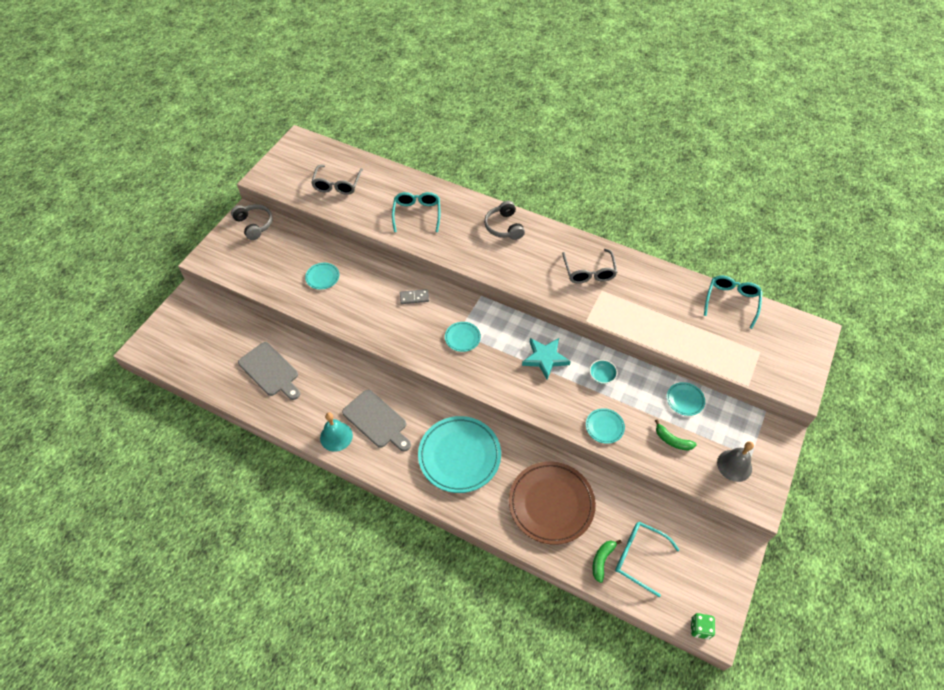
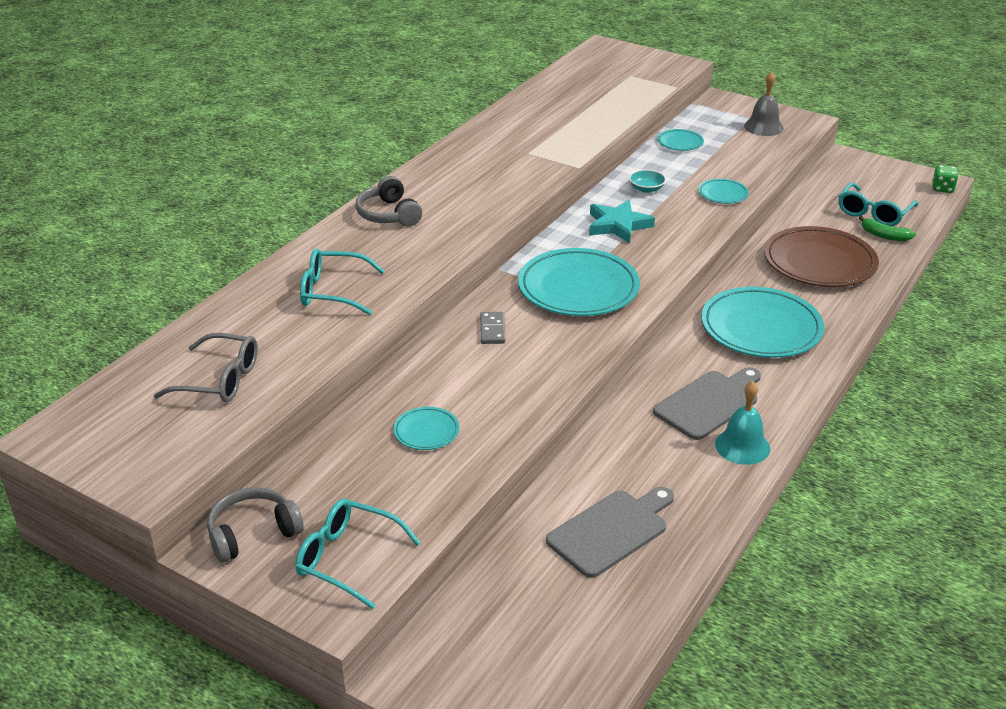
camera: 85 degrees left, 20 degrees down
turquoise plate [445,322,481,352] -> turquoise plate [518,248,640,316], size x2.15
grey headphones [484,201,525,240] -> grey headphones turned 75 degrees clockwise [355,176,422,227]
grey glasses [562,249,617,283] -> none
green banana [655,419,696,451] -> none
turquoise glasses [704,276,762,329] -> turquoise glasses moved to [295,499,421,609]

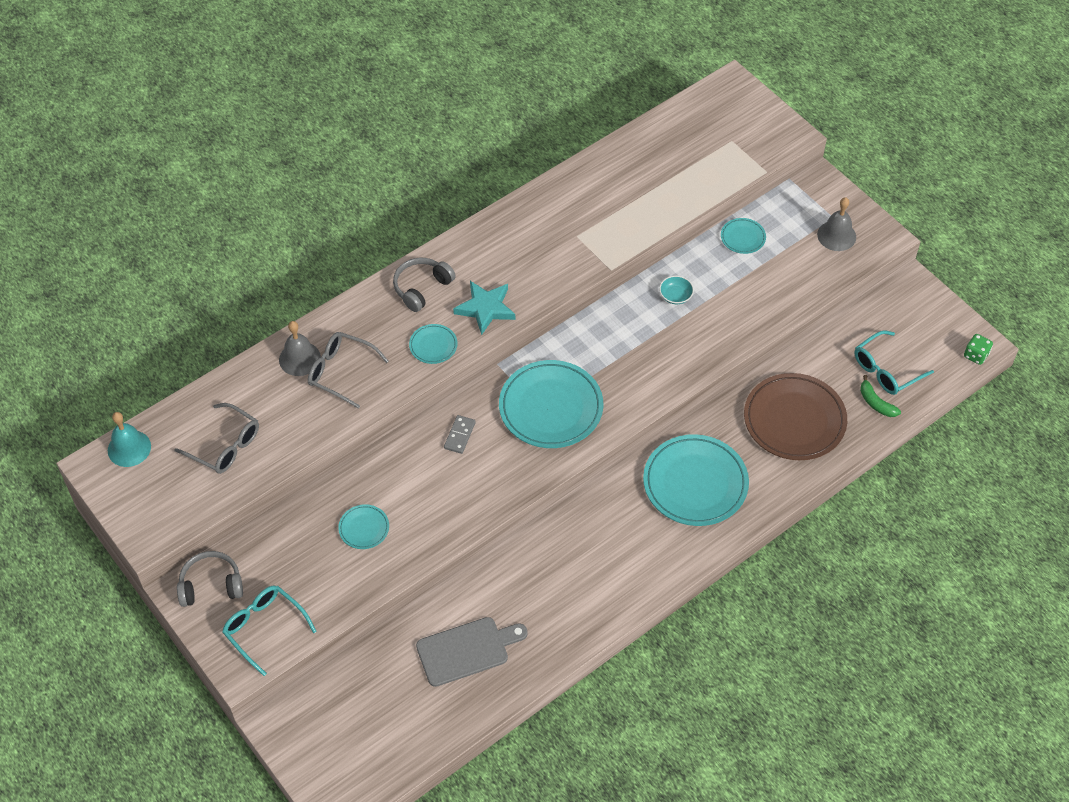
camera: 20 degrees right, 20 degrees up
turquoise glasses [300,248,384,315] -> grey glasses [308,332,388,409]
grey headphones [355,176,422,227] -> grey headphones turned 45 degrees clockwise [393,258,456,312]
turquoise star [589,200,655,244] -> turquoise star moved to [453,281,515,335]
grey cutting board [653,367,761,440] -> none
turquoise plate [698,179,749,204] -> turquoise plate moved to [409,324,458,364]
turquoise bell [715,381,770,465] -> turquoise bell moved to [108,412,151,467]
none -> grey bell [279,321,321,376]

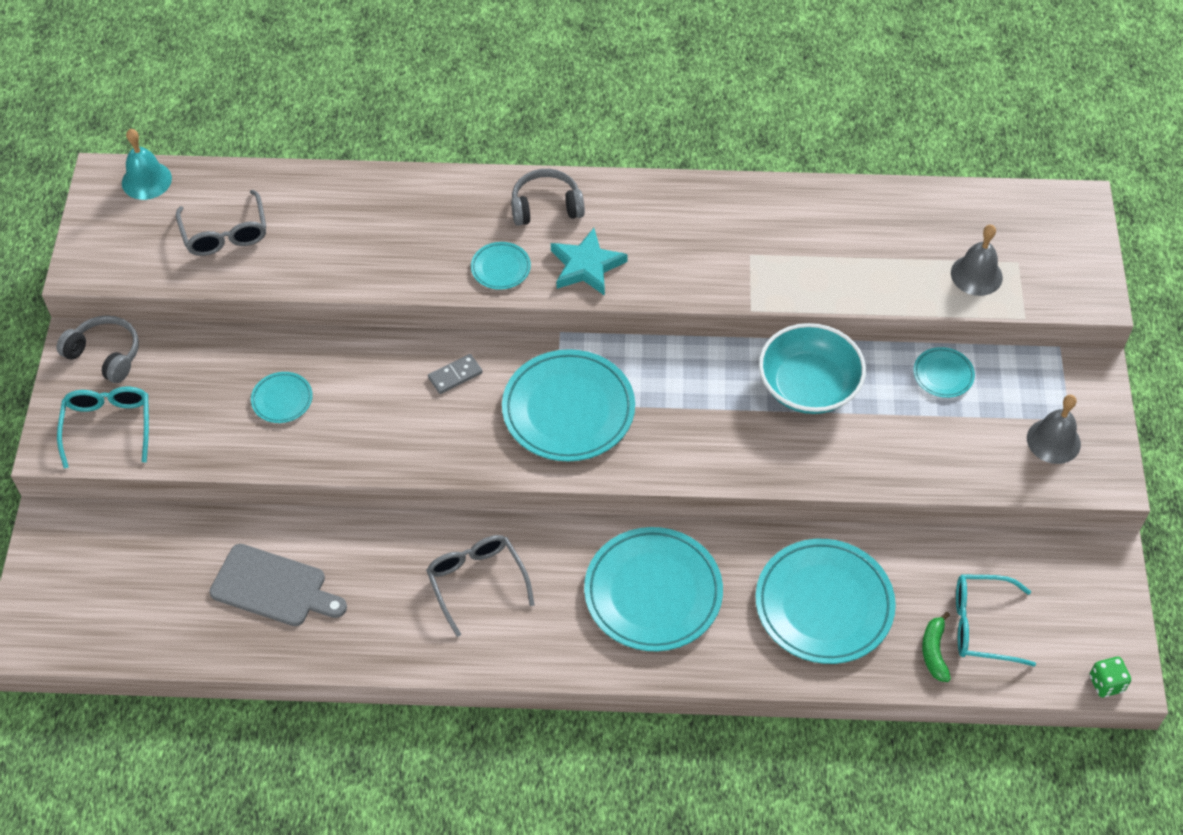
camera: 40 degrees right, 0 degrees up
grey bell [279,321,321,376] -> grey bell moved to [951,225,1003,296]
grey glasses [308,332,388,409] -> grey glasses moved to [426,535,535,637]
turquoise bowl [659,276,694,304] -> turquoise bowl [759,323,866,414], size x2.32
brown plate [744,373,847,460] -> turquoise plate [755,539,896,664]

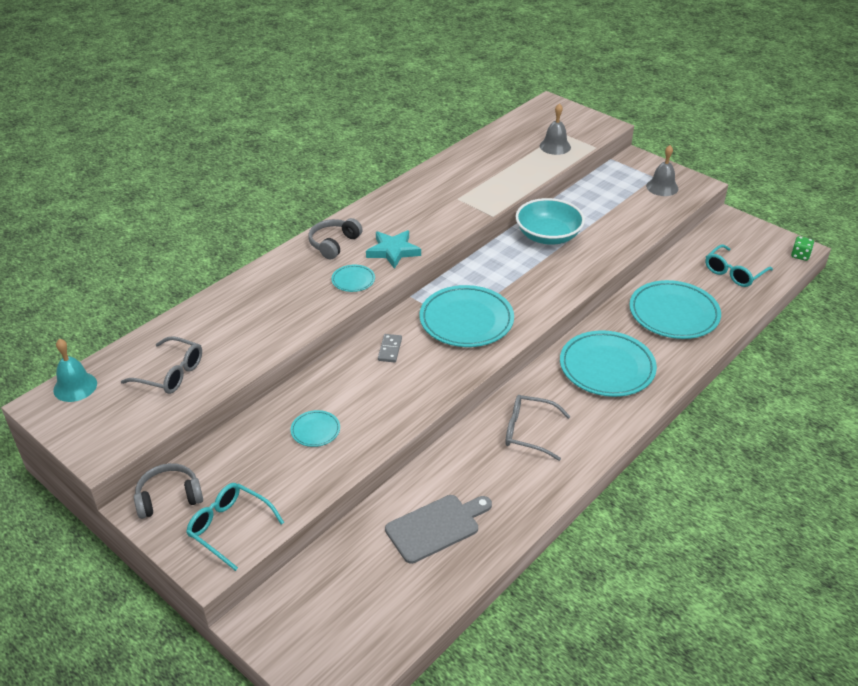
camera: 50 degrees left, 15 degrees down
turquoise plate [913,347,975,398] -> none
green banana [922,612,951,682] -> none

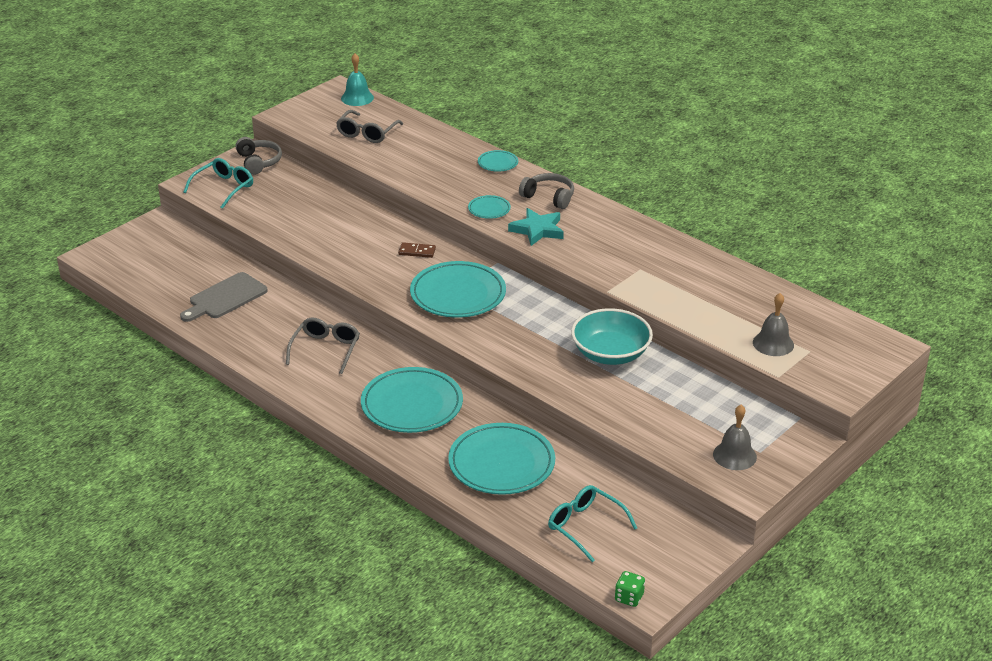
camera: 90 degrees right, 5 degrees down
turquoise plate [291,410,340,447] -> turquoise plate moved to [478,150,518,172]
grey domino [378,334,402,362] -> brown domino [398,242,436,258]
grey cutting board [385,495,492,564] -> grey cutting board turned 75 degrees clockwise [180,272,268,322]

